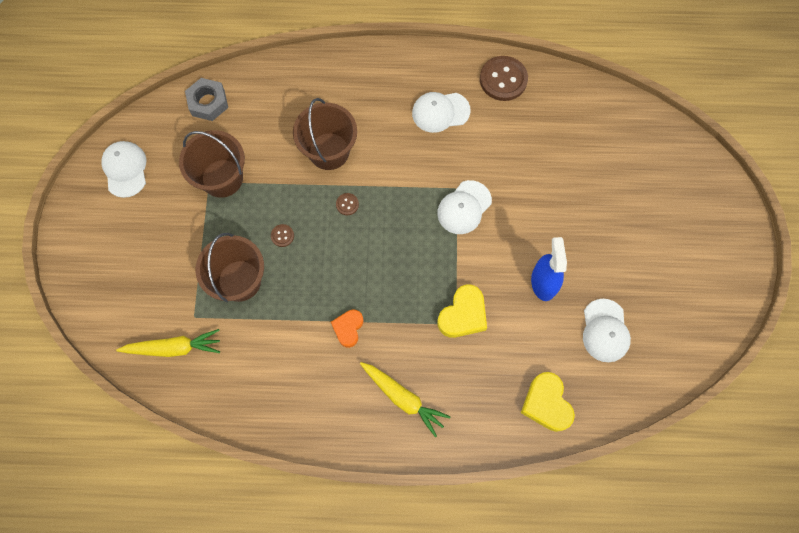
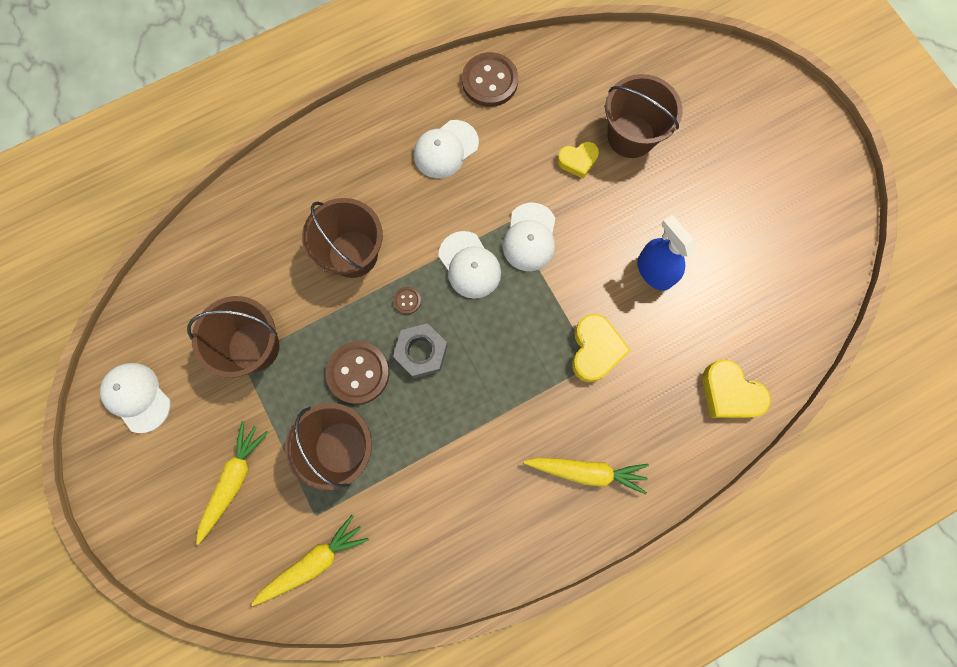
camera: 30 degrees left, 5 degrees up
grey nut [185,78,228,121] -> grey nut moved to [393,323,448,378]
brown button [271,224,294,247] -> brown button [326,341,389,404], size x2.20
orange heart [331,309,363,348] -> none
white cap [583,299,631,362] -> white cap moved to [439,231,501,299]
none -> yellow carrot [196,421,269,545]
none -> yellow heart [557,142,599,179]
none -> brown bucket [605,74,682,158]

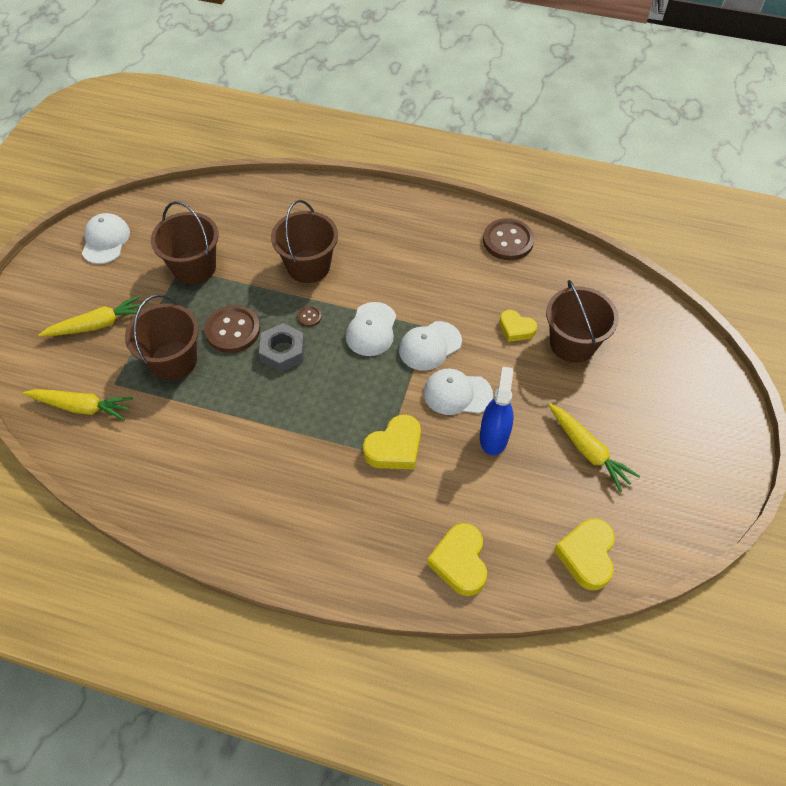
camera: 45 degrees right, 20 degrees down
white cap [414,120,479,178] -> white cap moved to [423,369,493,415]
yellow carrot [524,458,649,494] -> yellow carrot moved to [548,403,640,492]
none -> yellow heart [554,519,615,590]

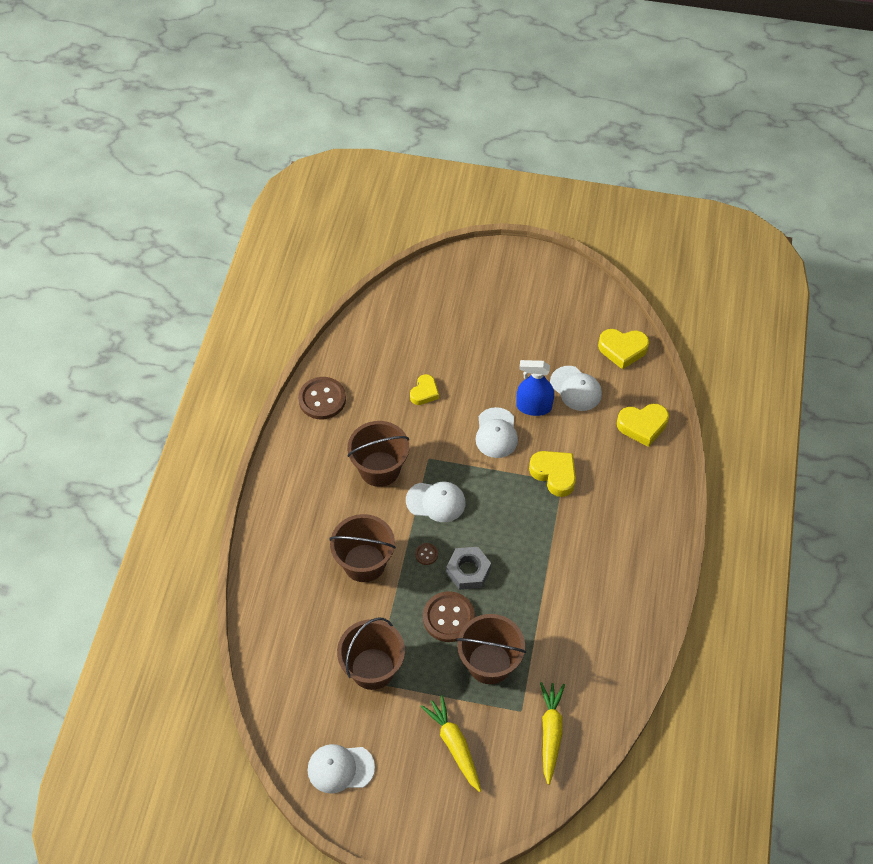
camera: 95 degrees left, 0 degrees up
white cap [399,321,462,371] -> white cap moved to [550,366,602,411]
brown bucket [546,280,619,363] -> brown bucket moved to [347,421,409,487]
yellow carrot [548,403,640,492] -> none

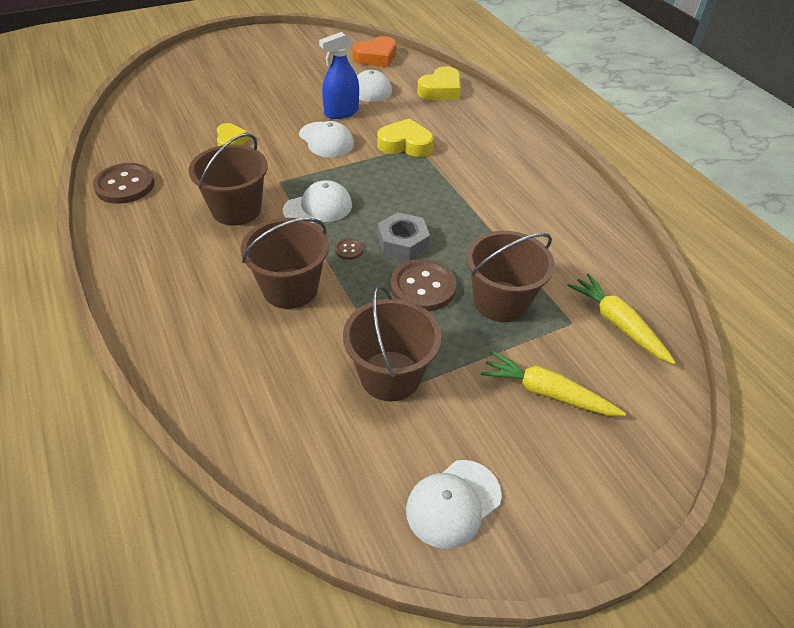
camera: 40 degrees left, 10 degrees down
yellow heart [598,329,649,369] -> orange heart [352,36,396,67]

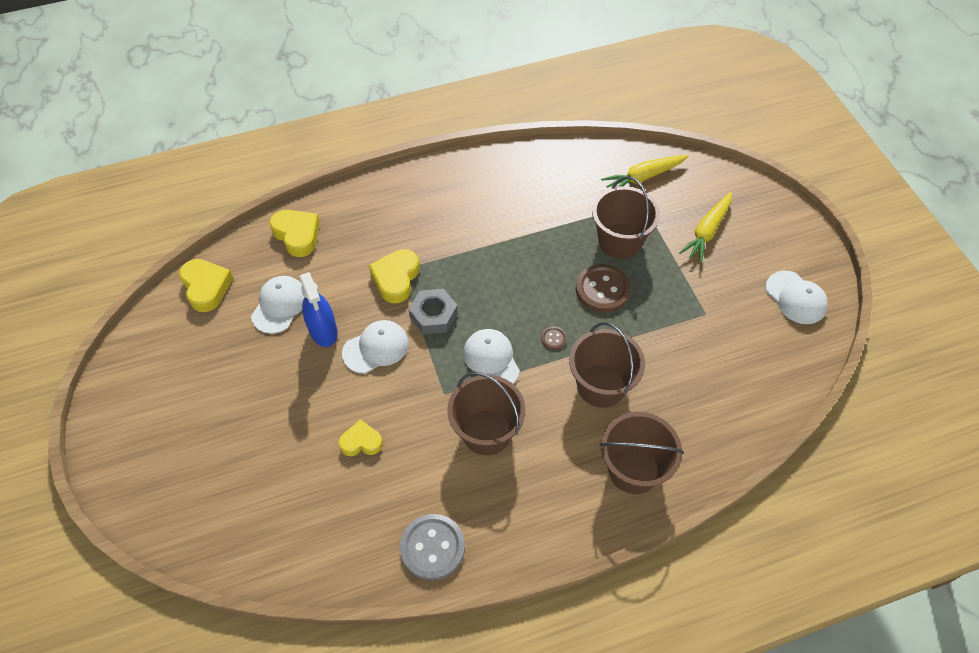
camera: 80 degrees left, 10 degrees up
brown button [93,163,155,204] -> grey button [400,514,465,580]
brown bucket [343,285,441,401] -> brown bucket moved to [600,412,684,494]
orange heart [352,36,396,67] -> yellow heart [179,259,233,312]
grey nut [378,212,430,260] -> grey nut moved to [408,289,458,334]

